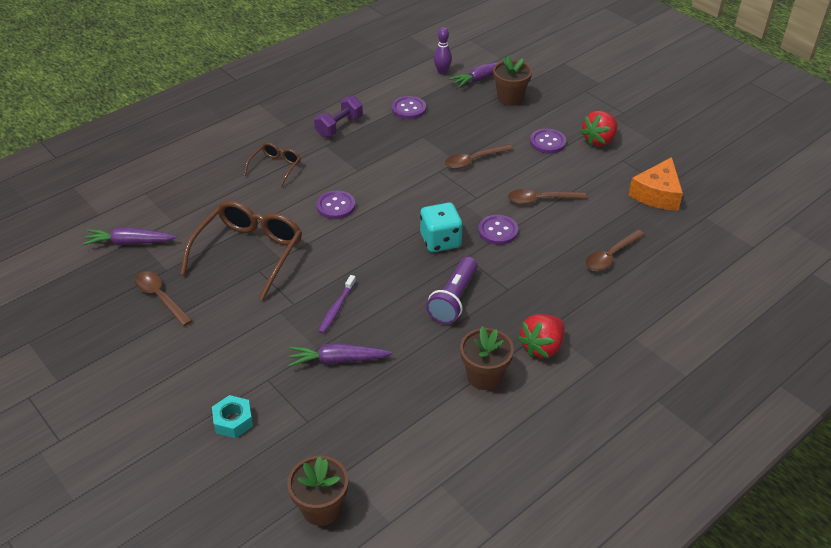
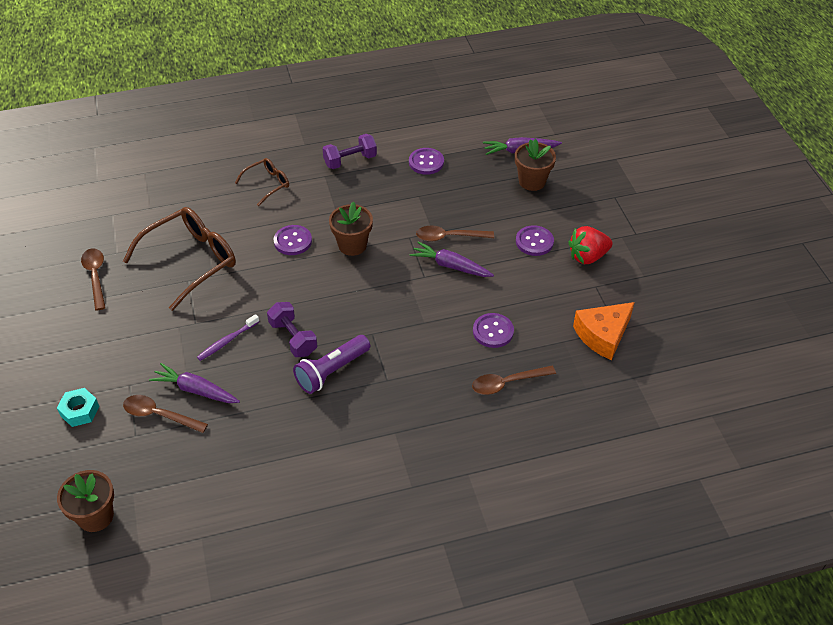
camera: 25 degrees right, 5 degrees up
purple carrot [83,228,176,245] -> purple carrot moved to [410,241,494,277]
turquoise dice [420,203,463,252] -> none
purple bowling pin [434,27,452,75] -> none
brown flower pot [460,326,514,390] -> brown flower pot moved to [329,201,373,256]
purple button [478,215,518,245] -> purple button moved to [473,313,514,348]
brown spoon [508,189,586,204] -> brown spoon moved to [123,395,208,433]
red strawberry [518,314,565,358] -> none
none -> purple dumbbell [267,302,317,357]

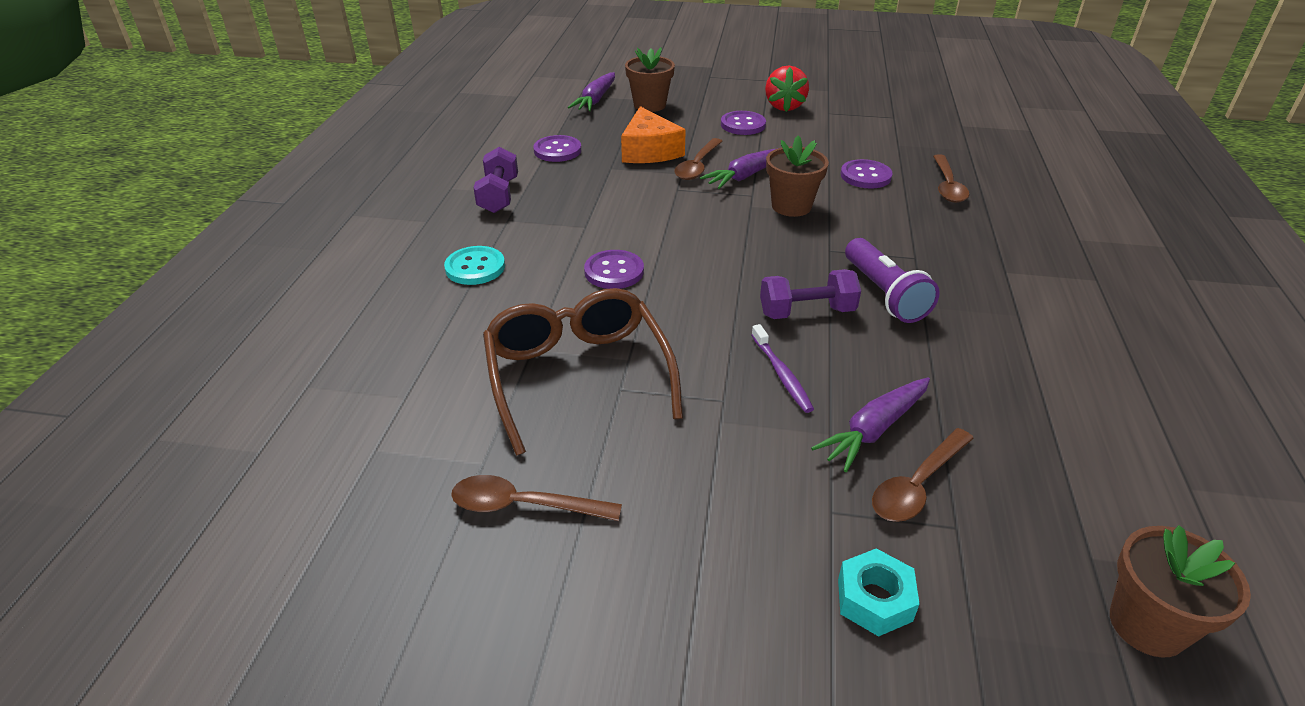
camera: 65 degrees left, 10 degrees down
brown glasses [235,158,289,206] -> turquoise button [444,246,505,285]
brown flower pot [329,201,373,256] -> brown flower pot moved to [766,136,829,217]
orange cheese [573,302,635,360] -> orange cheese moved to [621,106,686,163]

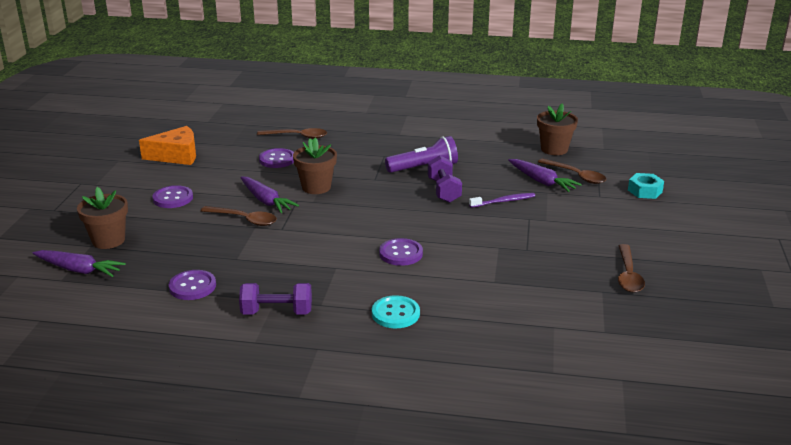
camera: 90 degrees left, 10 degrees down
brown glasses [483,288,683,456] -> none
orange cheese [621,106,686,163] -> orange cheese moved to [139,126,196,165]
red strawberry [765,66,809,112] -> none
brown flower pot [1110,525,1251,658] -> brown flower pot moved to [537,103,578,155]

